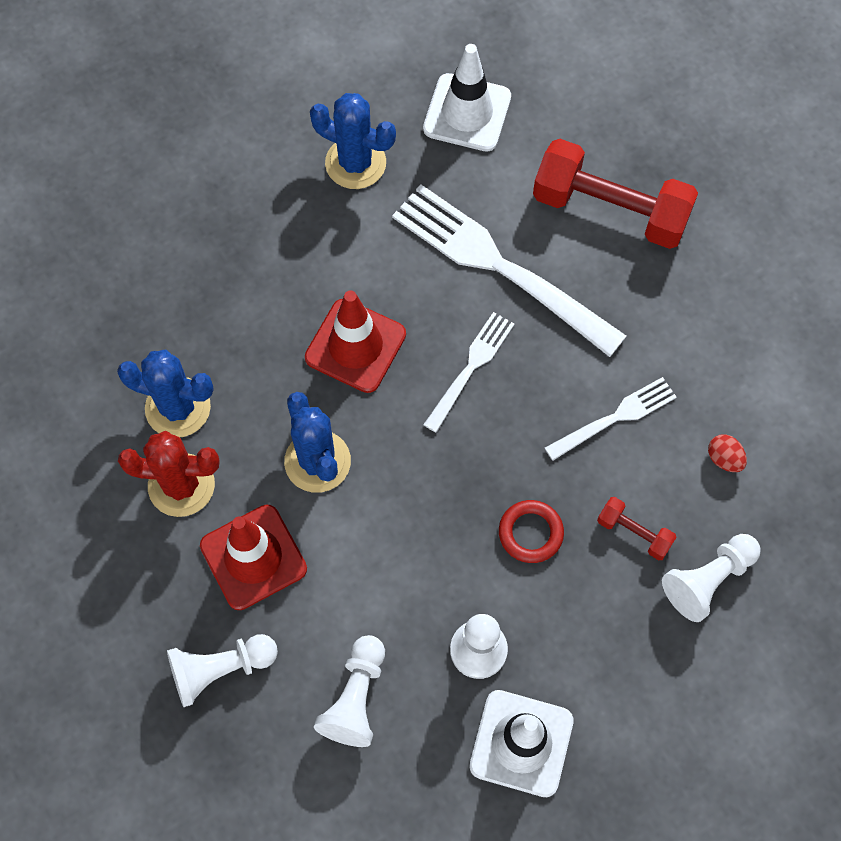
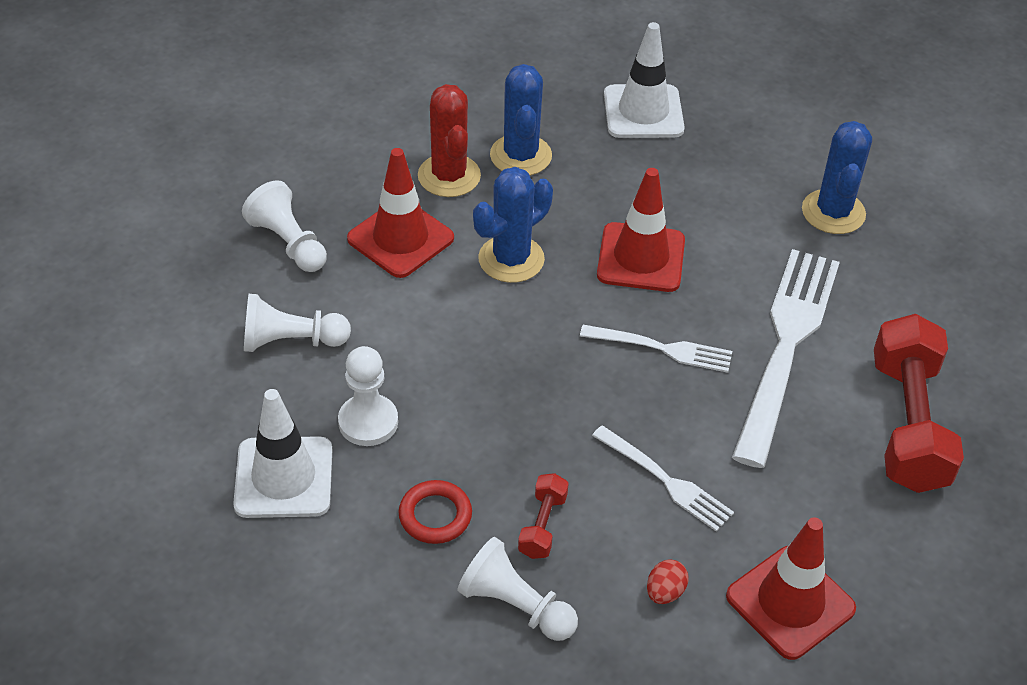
camera: 70 degrees right, 20 degrees down
white traffic cone [423,44,511,152] -> white traffic cone moved to [604,22,685,138]
red ring [499,500,564,563] -> red ring moved to [399,480,472,544]
none -> red traffic cone [726,517,856,660]

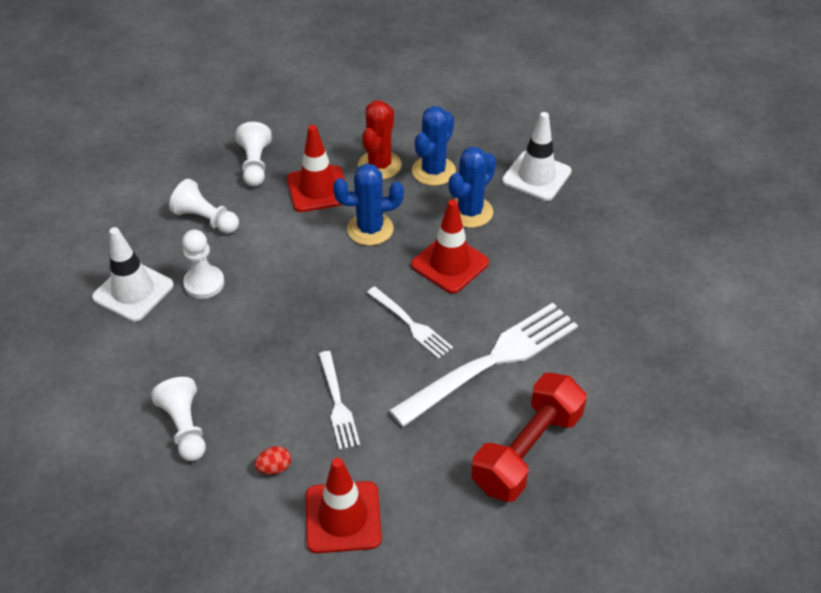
camera: 35 degrees right, 0 degrees up
red ring [399,480,472,544] -> none
red dumbbell [518,473,569,559] -> none
blue cactus [802,121,872,234] -> blue cactus moved to [449,146,496,228]

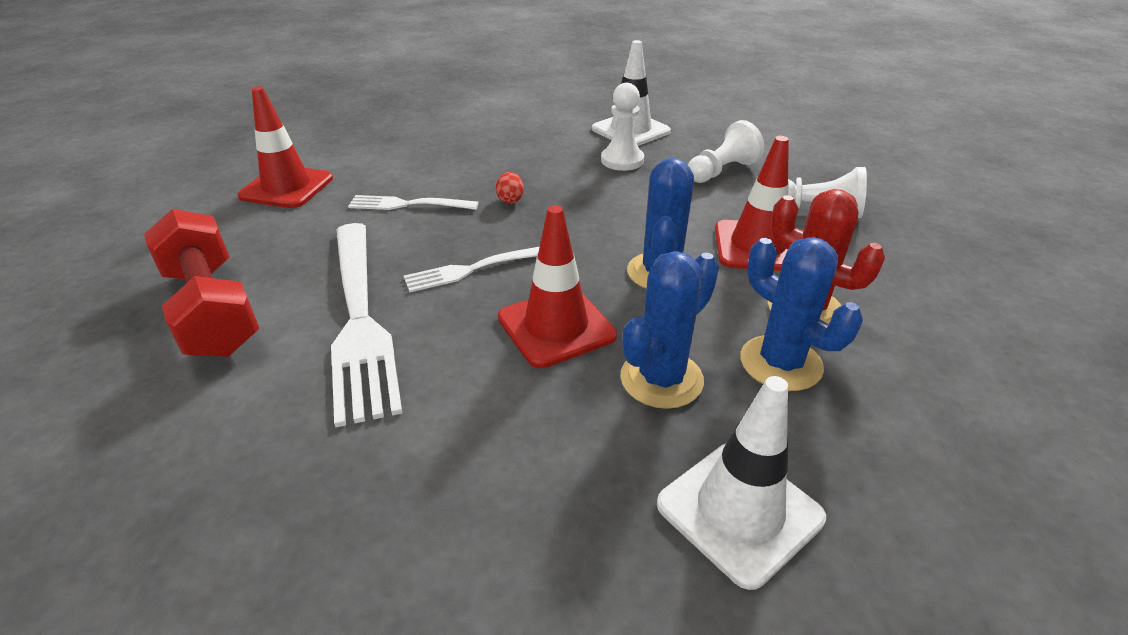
camera: 110 degrees right, 10 degrees down
white pawn [151,377,206,461] -> none
red egg [255,446,291,475] -> red egg moved to [496,172,524,204]
blue cactus [449,146,496,228] -> blue cactus turned 75 degrees clockwise [620,251,719,409]

